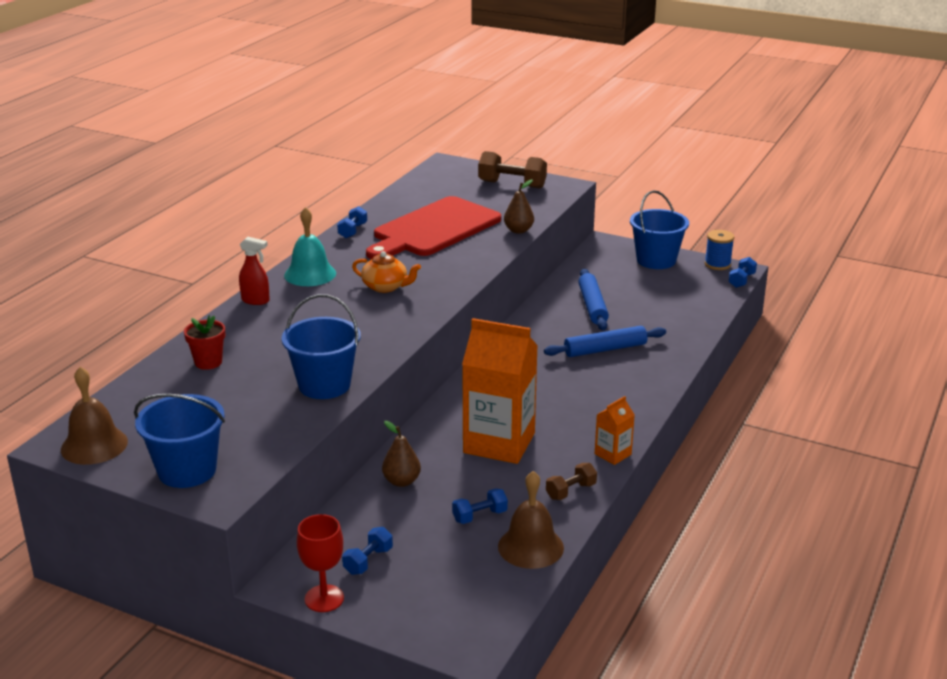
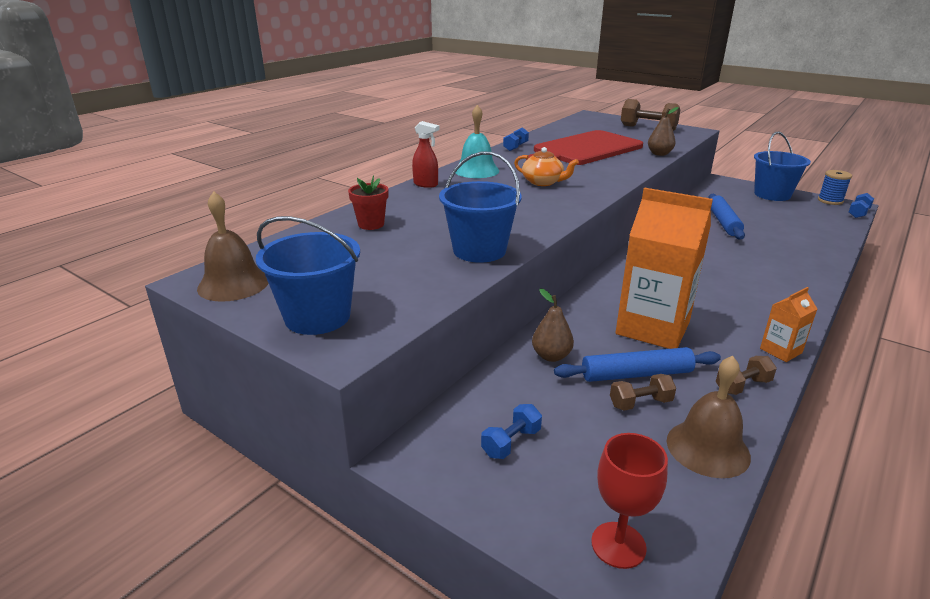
camera: 10 degrees right, 0 degrees up
red goblet [297,514,344,612] -> red goblet moved to [591,433,668,569]
blue dumbbell [452,488,508,524] -> brown dumbbell [610,374,676,411]
blue rolling pin [544,326,666,357] -> blue rolling pin moved to [554,347,721,382]

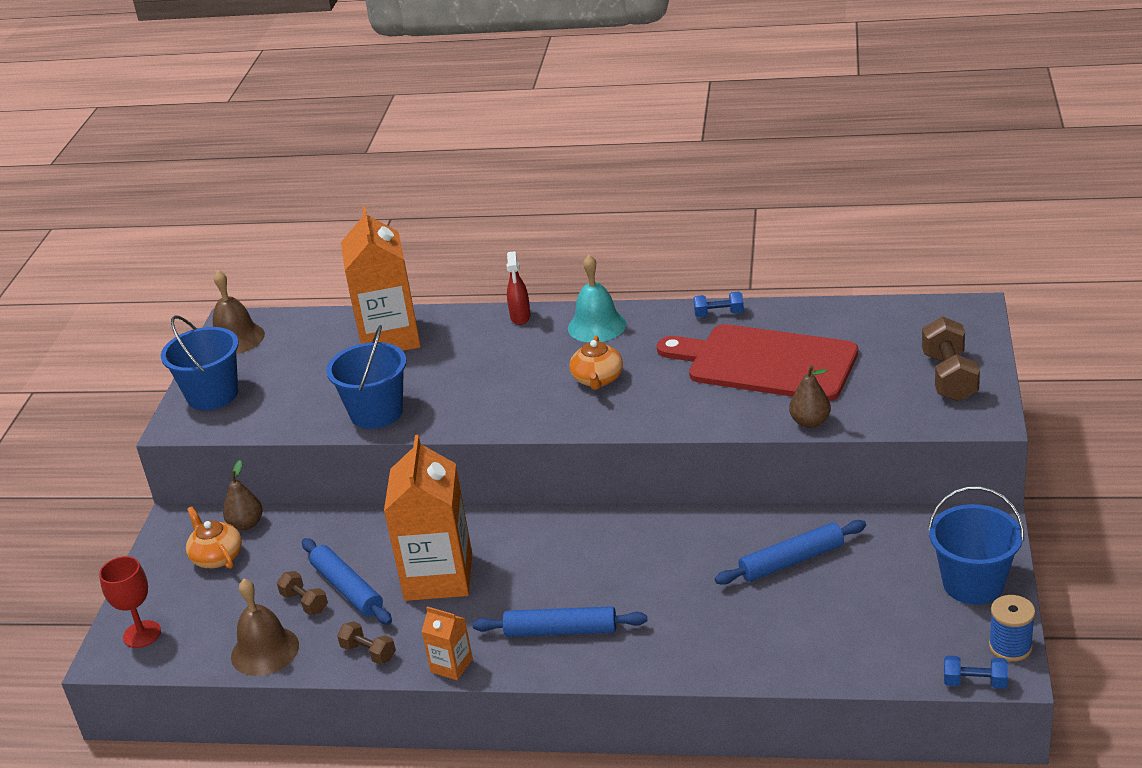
camera: 65 degrees right, 5 degrees up
red flower pot [348,175,388,230] -> orange carton [341,206,421,351]
blue dumbbell [481,404,542,459] -> orange teapot [186,506,242,569]
brown pear [532,288,574,362] -> brown pear moved to [223,460,263,530]
none -> blue rolling pin [472,606,647,637]

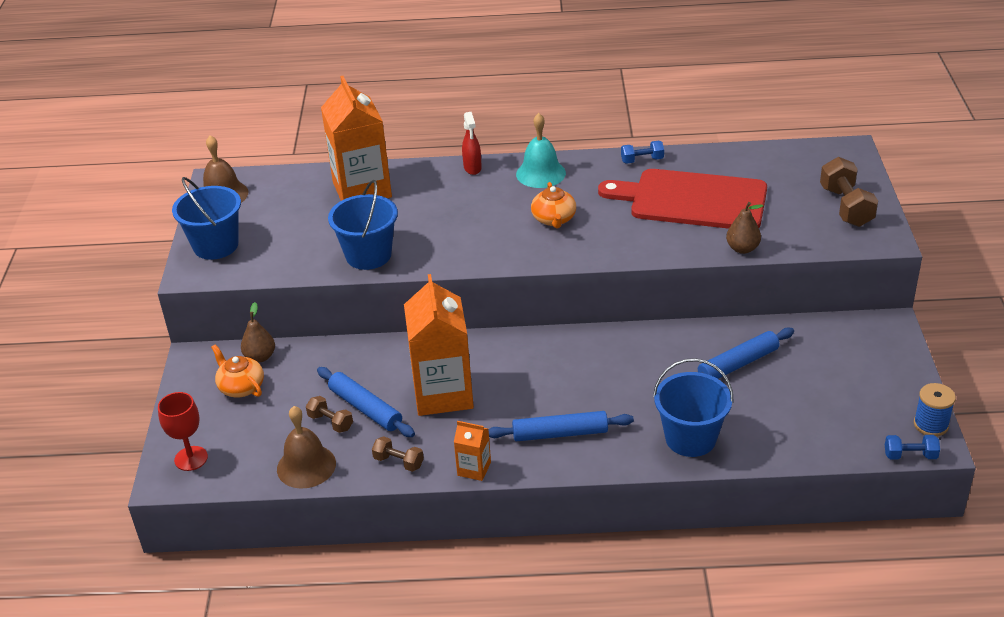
camera: 10 degrees left, 5 degrees up
blue bucket [928,486,1024,604] -> blue bucket moved to [653,358,734,457]

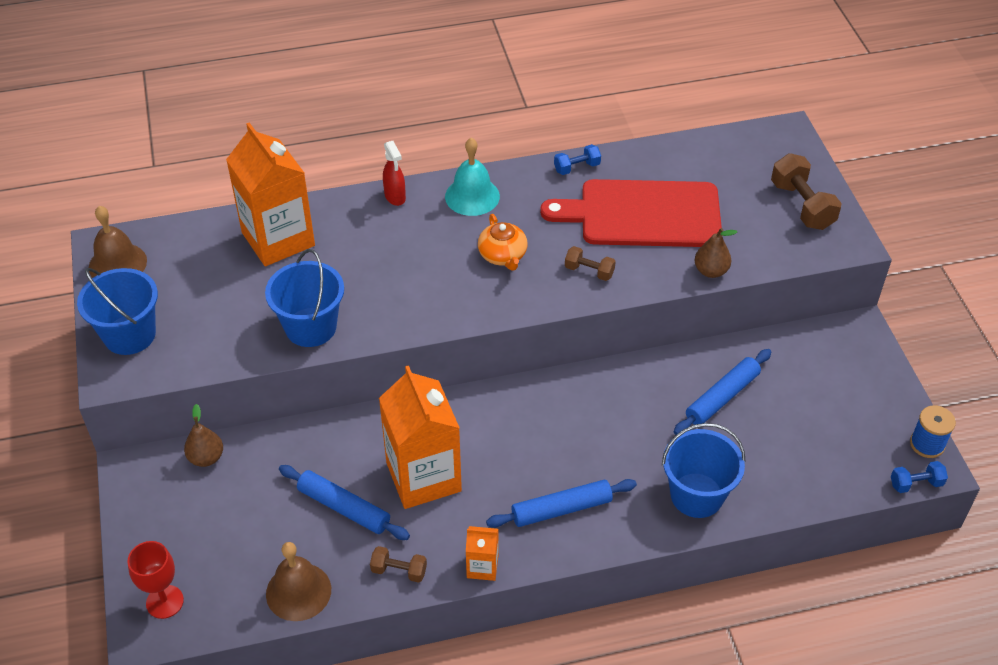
camera: 15 degrees left, 10 degrees up
orange teapot [211,345,264,397] -> none
brown dumbbell [306,396,353,433] -> brown dumbbell moved to [565,246,616,281]

